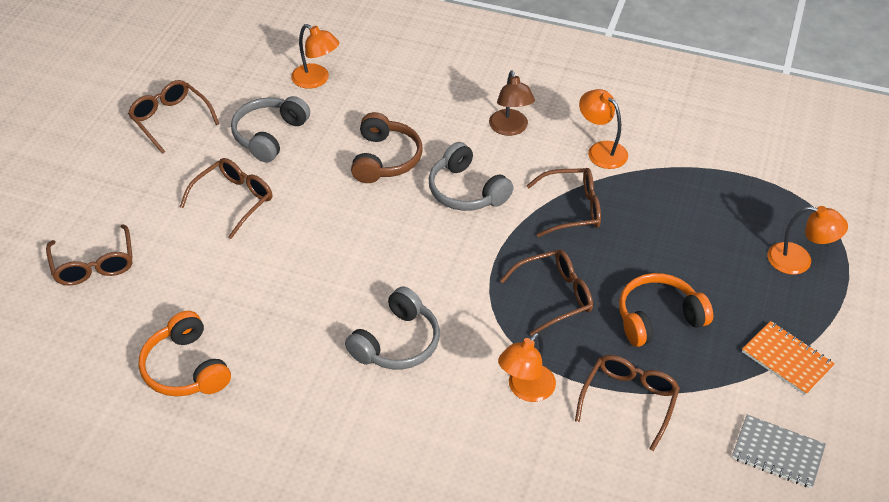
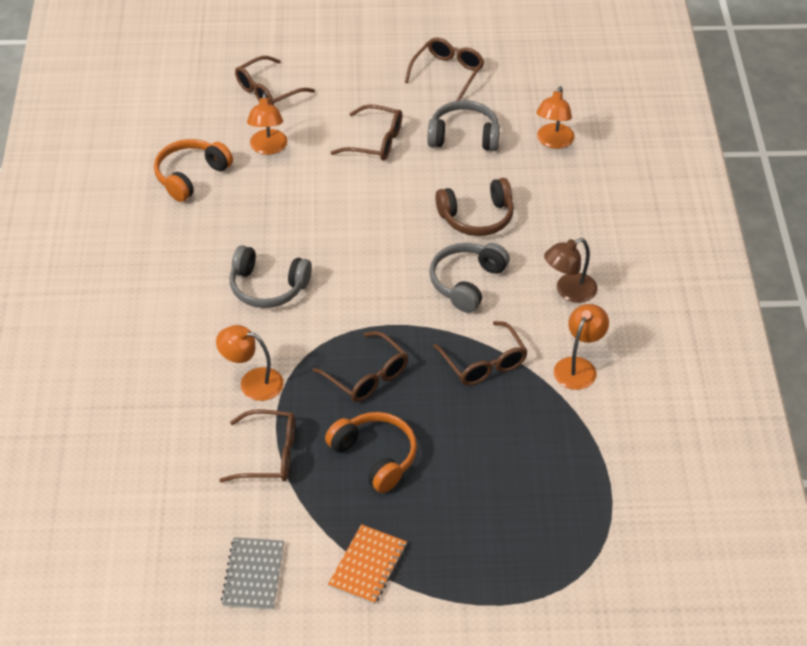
camera: 70 degrees right, 0 degrees up
orange lamp [768,206,848,275] -> orange lamp moved to [247,92,287,155]

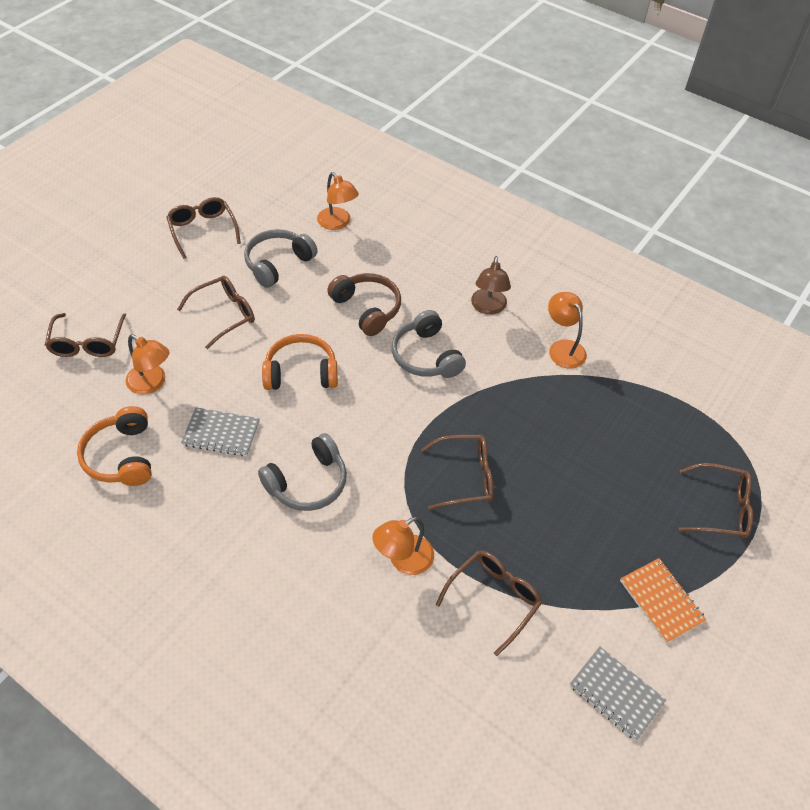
camera: 55 degrees left, 5 degrees up
orange headphones [325,412,417,493] -> orange headphones moved to [262,334,338,390]
brown glasses [433,321,528,386] -> brown glasses moved to [679,463,753,539]
brown headphones [436,178,514,236] -> brown headphones turned 60 degrees counterclockwise [327,273,401,336]
none -> grey notebook [181,407,260,456]

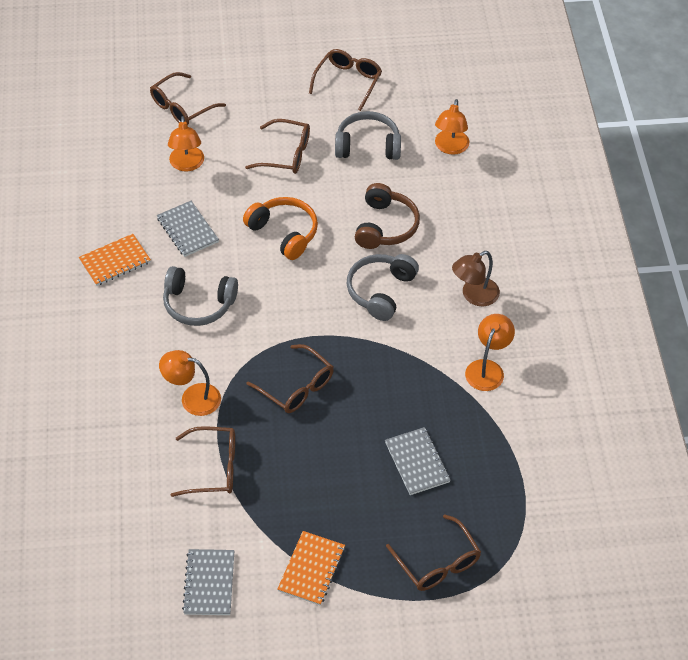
camera: 50 degrees right, 0 degrees up
orange headphones [77,406,152,486] -> none
none -> orange notebook [79,234,151,286]
none -> grey notebook [385,427,451,495]

